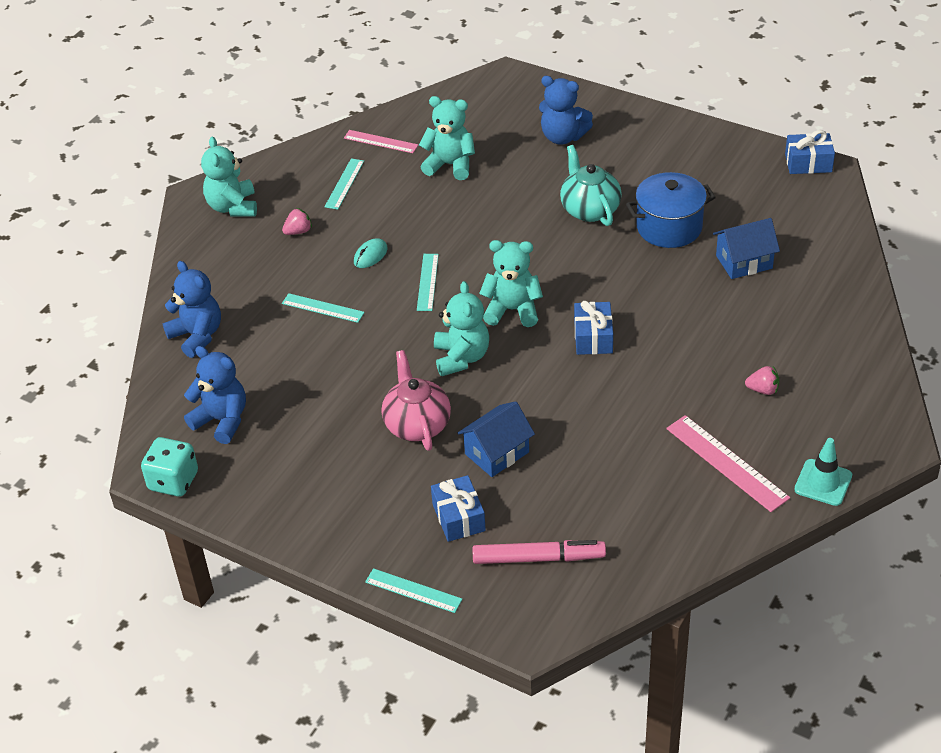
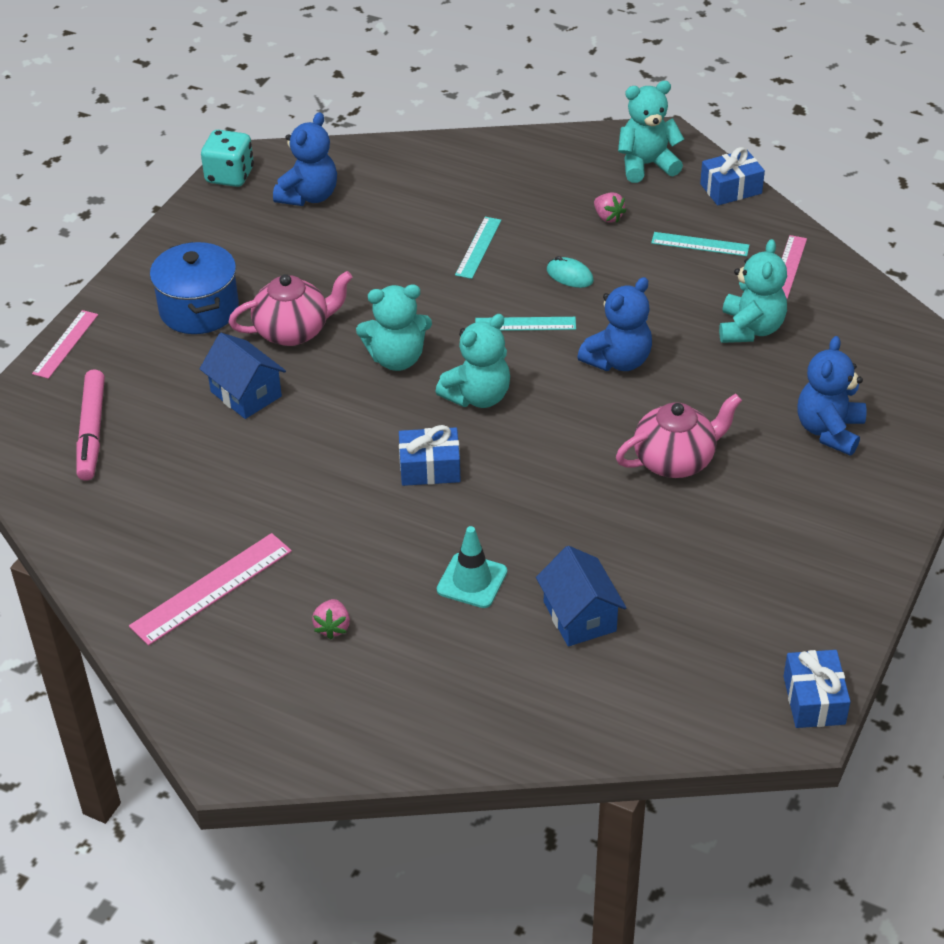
camera: 85 degrees right, 0 degrees up
blue teddy bear [163,261,221,358] -> blue teddy bear moved to [577,277,652,371]
turquoise ruler [365,568,462,613] -> pink ruler [32,310,98,379]
blue gift [431,475,486,542] -> blue gift moved to [700,147,765,206]
turquoise teddy bear [479,240,543,327] -> turquoise teddy bear turned 45 degrees clockwise [435,314,510,408]
turquoise teapot [560,145,622,226] -> pink teapot [616,393,742,478]
blue pot [626,172,716,248] -> blue pot moved to [150,242,239,334]
turquoise traffic cone [794,438,852,506] -> turquoise traffic cone moved to [437,526,507,608]

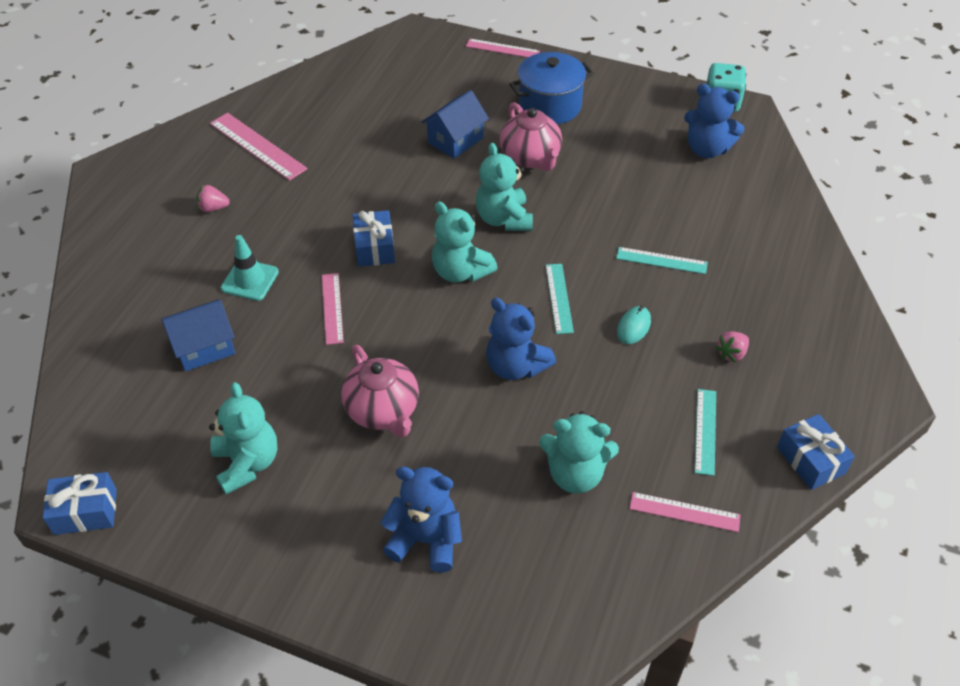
camera: 85 degrees right, 5 degrees up
pink marker [76,369,105,481] -> none
turquoise teddy bear [618,81,684,183] -> turquoise teddy bear moved to [209,382,277,495]
none -> pink ruler [322,273,344,345]

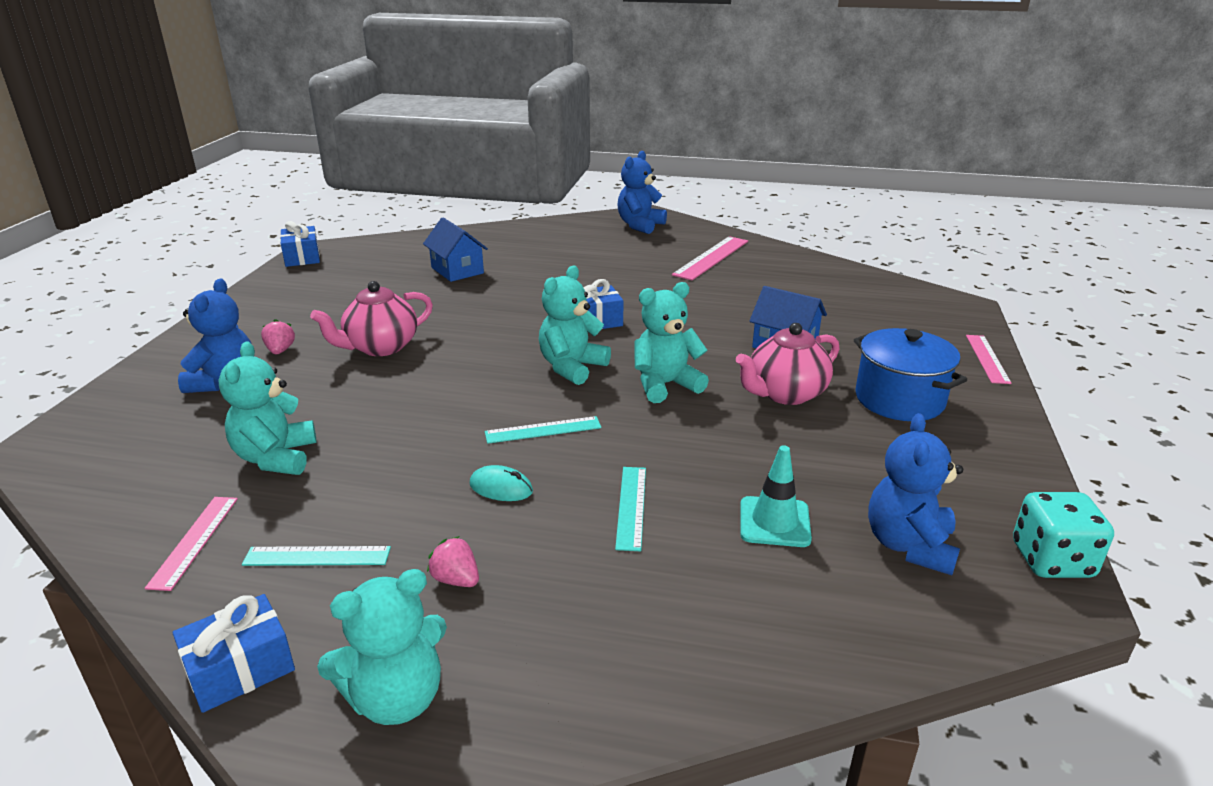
camera: 80 degrees right, 20 degrees down
pink strawberry [196,184,230,212] -> pink strawberry moved to [261,319,295,354]
turquoise teddy bear [209,382,277,495] -> turquoise teddy bear moved to [317,569,447,725]
turquoise traffic cone [221,235,279,301] -> turquoise traffic cone moved to [740,445,812,547]
pink ruler [322,273,344,345] -> none
blue teddy bear [486,298,556,380] -> blue teddy bear moved to [617,151,667,234]

